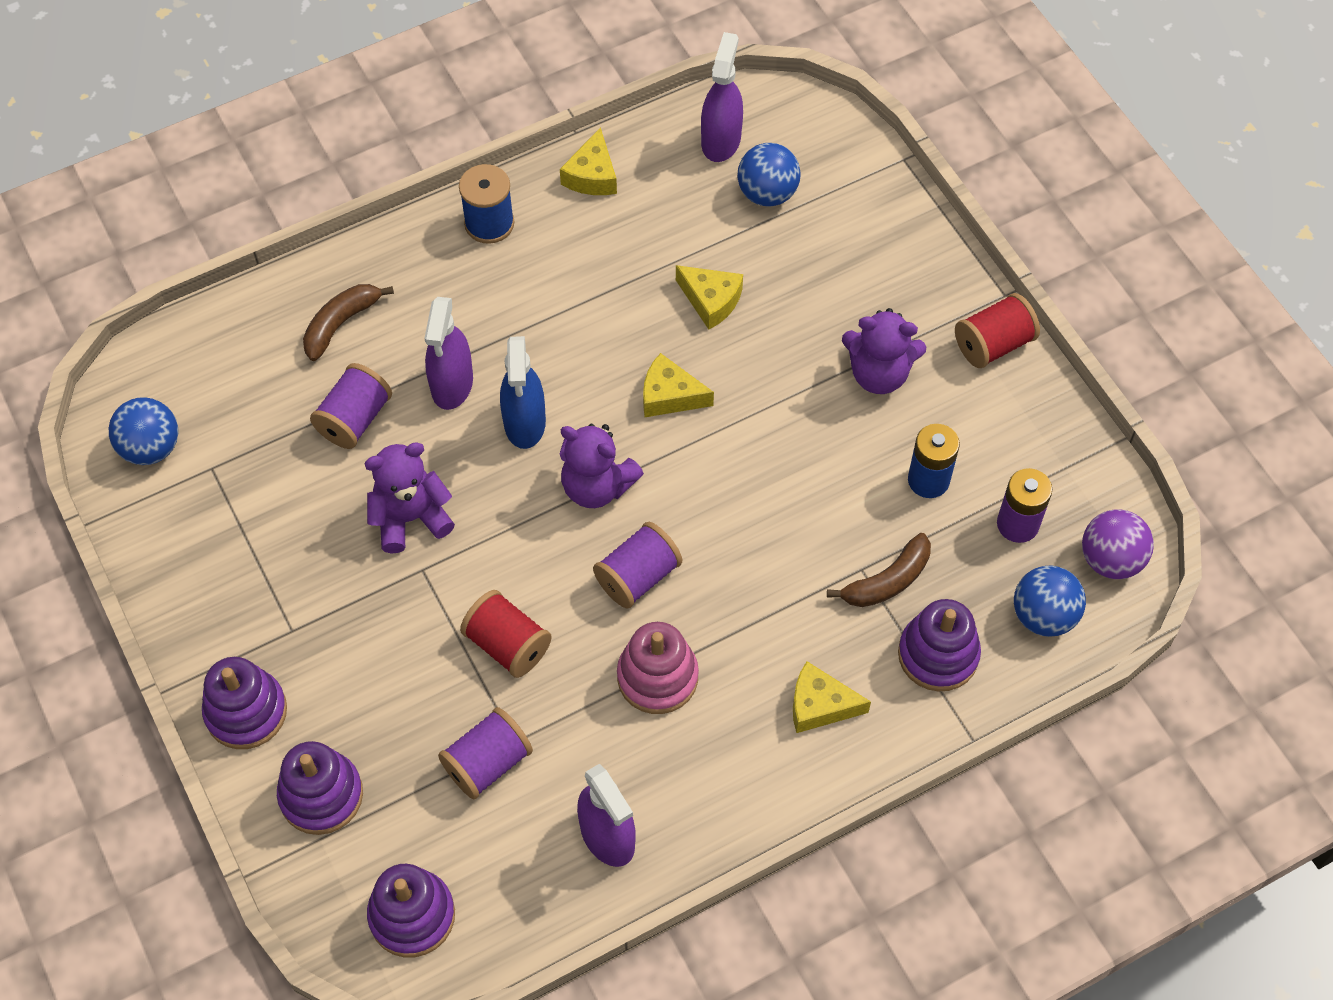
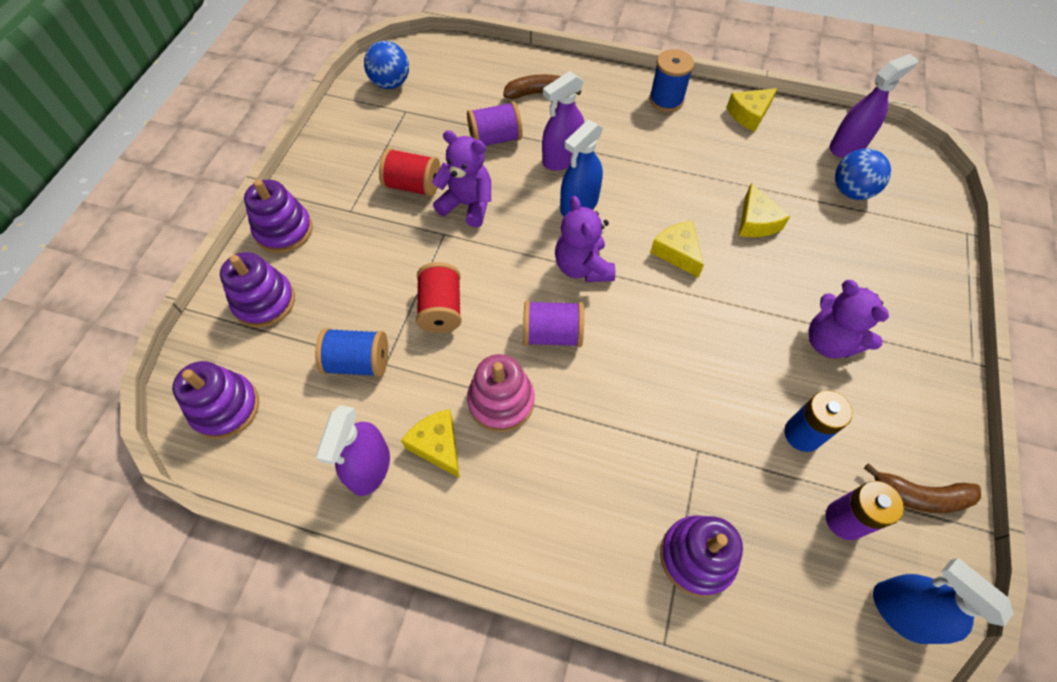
camera: 45 degrees right, 0 degrees up
purple spool [438,707,533,799] -> blue spool [315,328,388,377]
yellow cheese [793,662,871,733] -> yellow cheese moved to [401,409,460,478]
brown banana [827,533,931,607] -> brown banana moved to [864,463,981,513]
red spool [955,293,1040,368] -> red spool moved to [379,148,440,197]
blue ball [1014,566,1086,637] -> none
purple ball [1082,509,1154,579] -> blue spray bottle [873,558,1013,644]

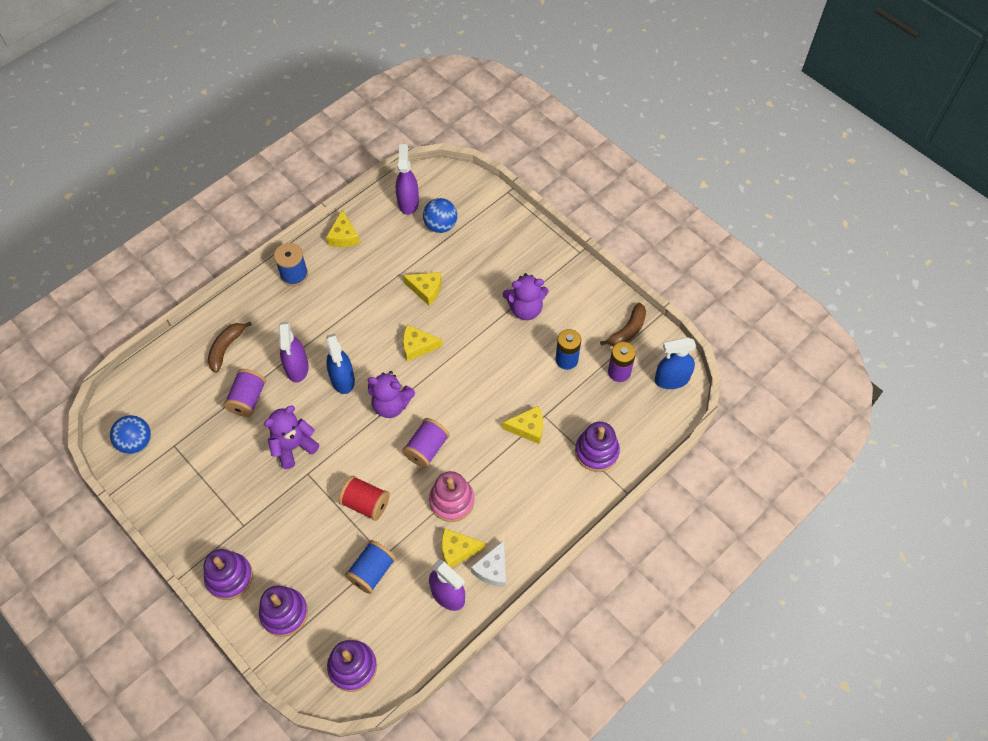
camera: 60 degrees left, 0 degrees up
red spool [379,148,440,197] -> none
none -> white cheese [471,540,506,587]
none -> yellow cheese [502,406,543,444]

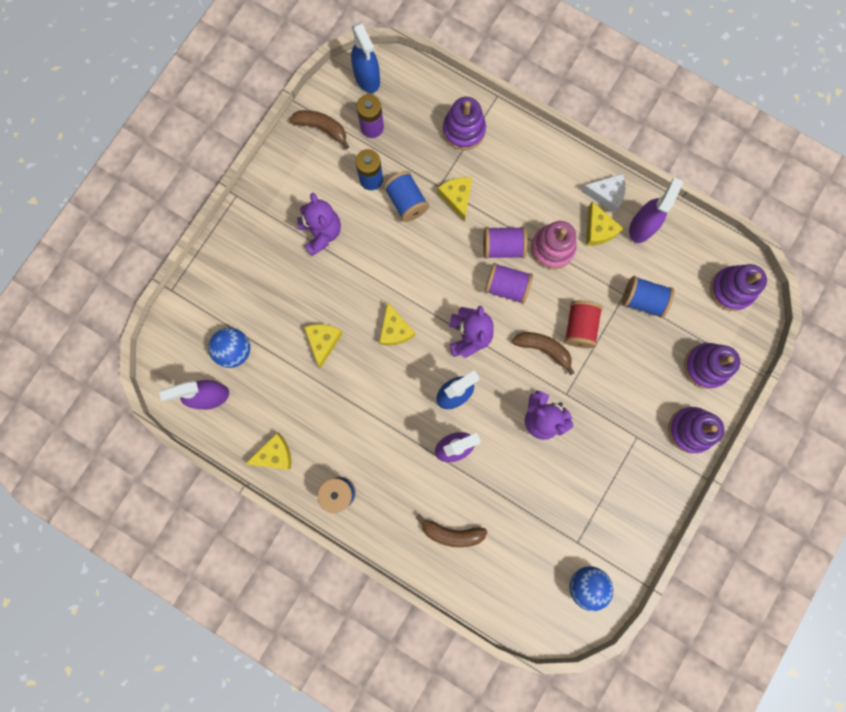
camera: 105 degrees left, 20 degrees up
purple spool [224,369,266,417] -> purple spool moved to [483,227,527,259]
none -> blue spool [384,171,429,222]
none -> brown banana [512,332,574,375]

